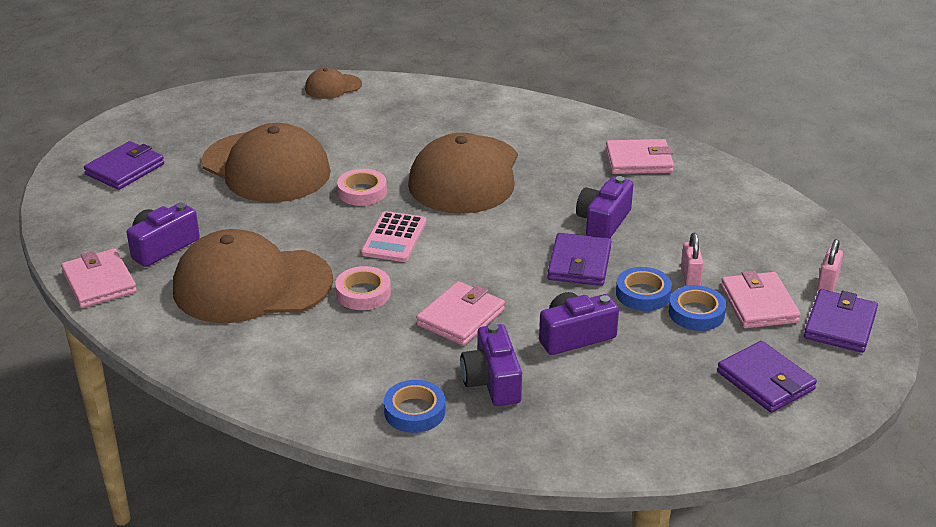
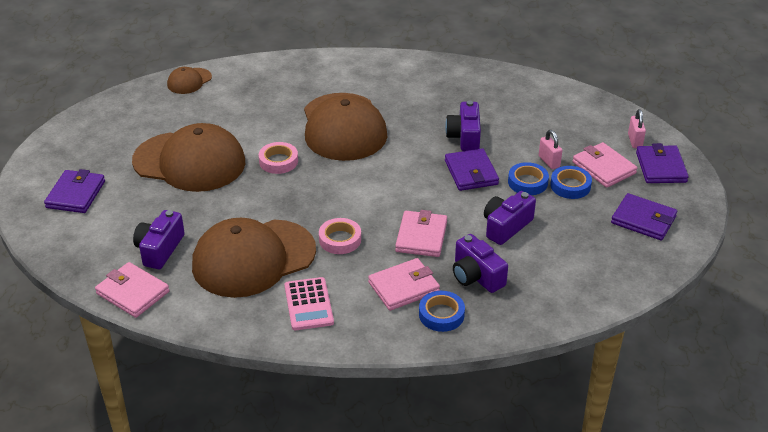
camera: 25 degrees left, 5 degrees up
pink calculator [361,211,426,262] -> pink calculator moved to [284,277,334,330]
pink wallet [606,139,674,174] -> pink wallet moved to [368,258,440,311]

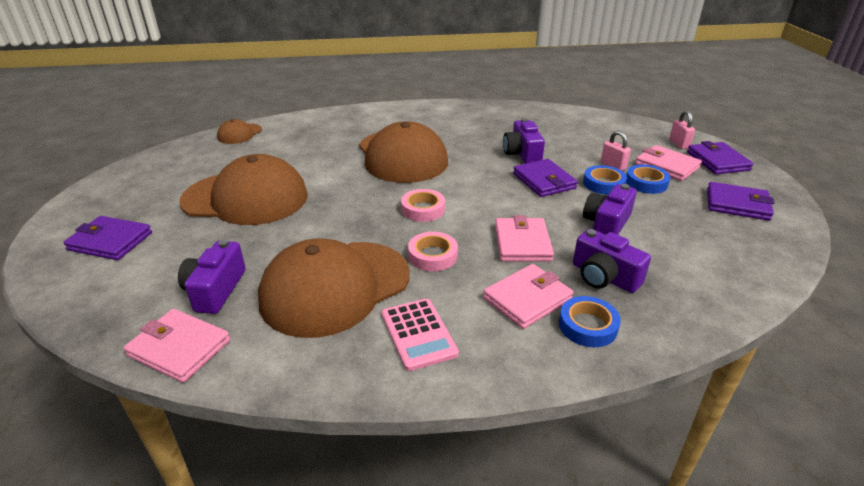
camera: 10 degrees left, 5 degrees down
purple wallet [44,169,105,213] -> purple wallet turned 75 degrees counterclockwise [63,216,152,260]
pink tape [259,142,298,174] -> pink tape moved to [401,189,445,222]

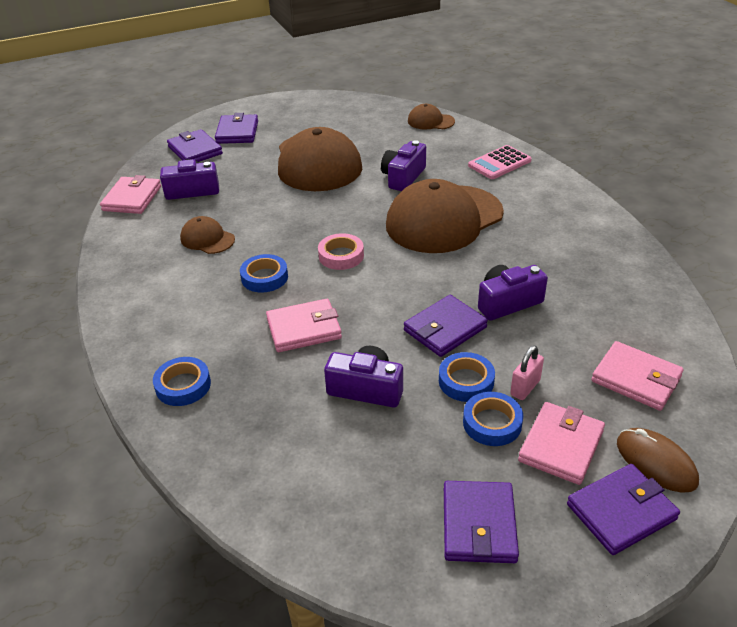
camera: 75 degrees right, 5 degrees up
brown cap [258,238,410,338] -> brown cap [180,216,235,254], size x0.46
pink calculator [382,298,459,371] -> pink calculator moved to [468,145,532,179]
pink tape [408,232,458,271] -> blue tape [240,254,288,293]
pink wallet [483,264,574,329] -> pink wallet moved to [591,341,684,411]
purple camera [573,229,651,293] -> purple camera moved to [381,140,426,191]
pink padlock [669,110,695,149] -> brown mouse [617,428,699,492]
none -> purple wallet [167,129,223,162]

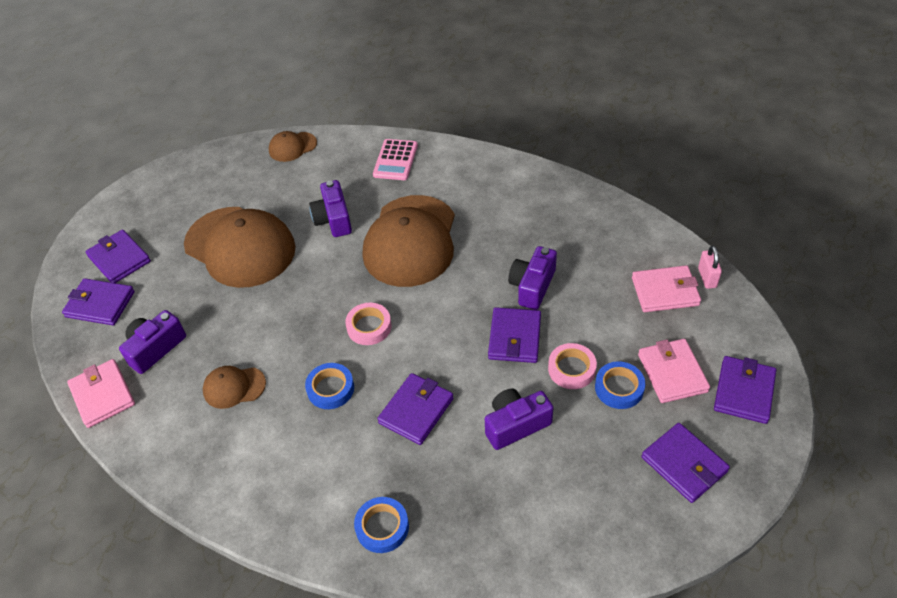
camera: 40 degrees left, 10 degrees up
pink wallet [266,299,342,352] -> purple wallet [377,373,453,445]
blue tape [439,352,495,402] -> pink tape [548,343,597,389]
pink padlock [510,345,544,400] -> pink padlock moved to [698,246,722,289]
brown mouse [617,428,699,492] -> none

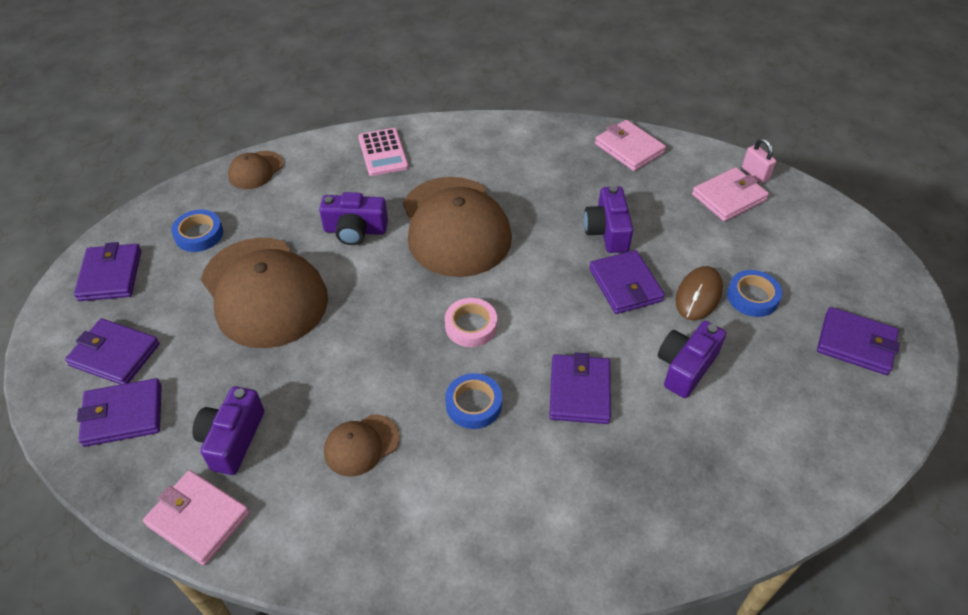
camera: 30 degrees left, 0 degrees up
brown cap [184,207,296,288] -> brown cap turned 45 degrees clockwise [201,237,328,348]
purple camera [309,180,352,237] -> purple camera turned 45 degrees counterclockwise [319,192,388,245]
blue tape [354,497,409,553] -> blue tape moved to [171,210,223,252]
pink tape [548,343,597,389] -> brown mouse [675,266,723,320]
pink wallet [638,339,710,403] -> pink wallet moved to [595,120,666,171]
purple wallet [714,356,776,424] -> purple wallet moved to [74,242,141,301]

